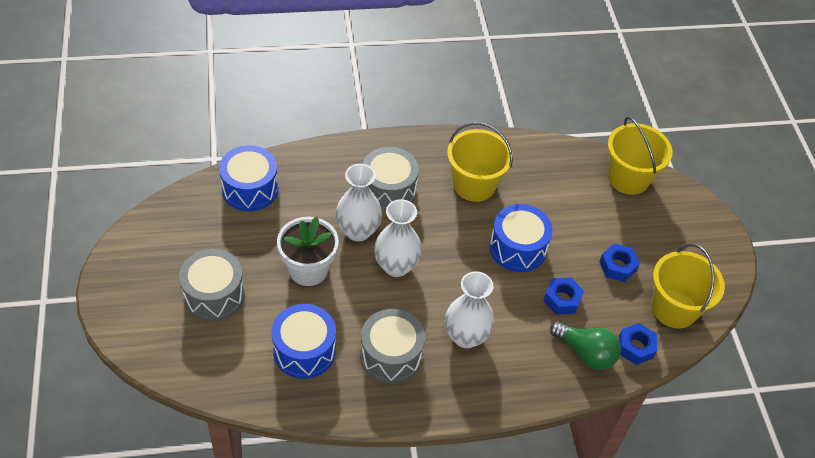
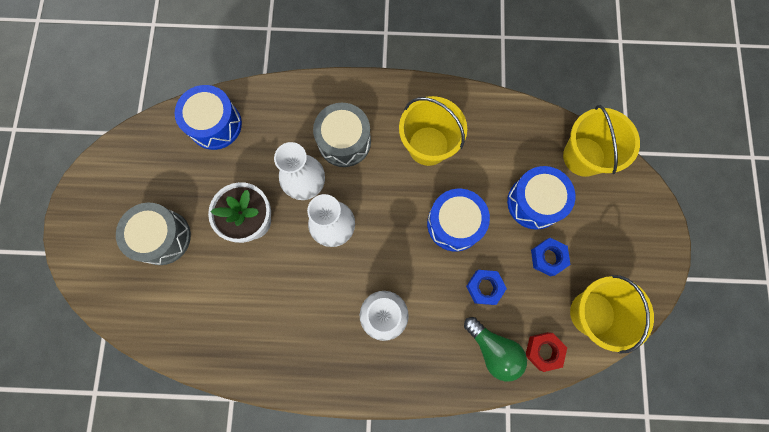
camera: 15 degrees right, 25 degrees up
blue drum [272,304,336,379] -> blue drum moved to [507,166,576,230]
grey drum [360,309,425,383] -> none
blue nut [619,323,657,365] -> red nut [526,332,567,372]

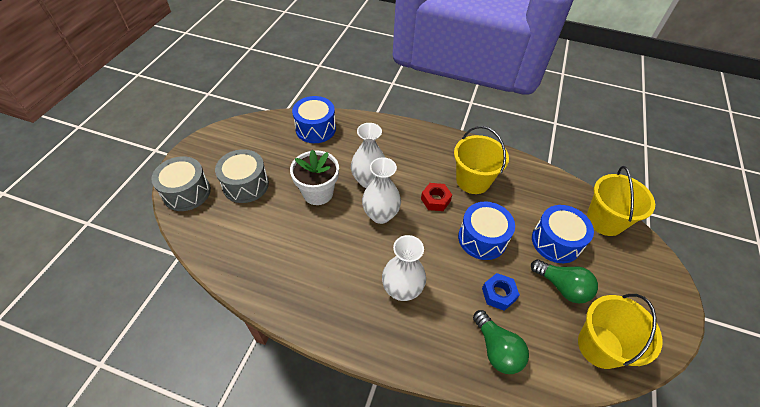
camera: 15 degrees right, 25 degrees down
grey drum [313,103,371,167] -> grey drum moved to [151,156,211,211]
red nut [526,332,567,372] -> red nut moved to [421,183,452,211]
blue nut [531,238,570,276] -> green light bulb [531,259,598,304]

